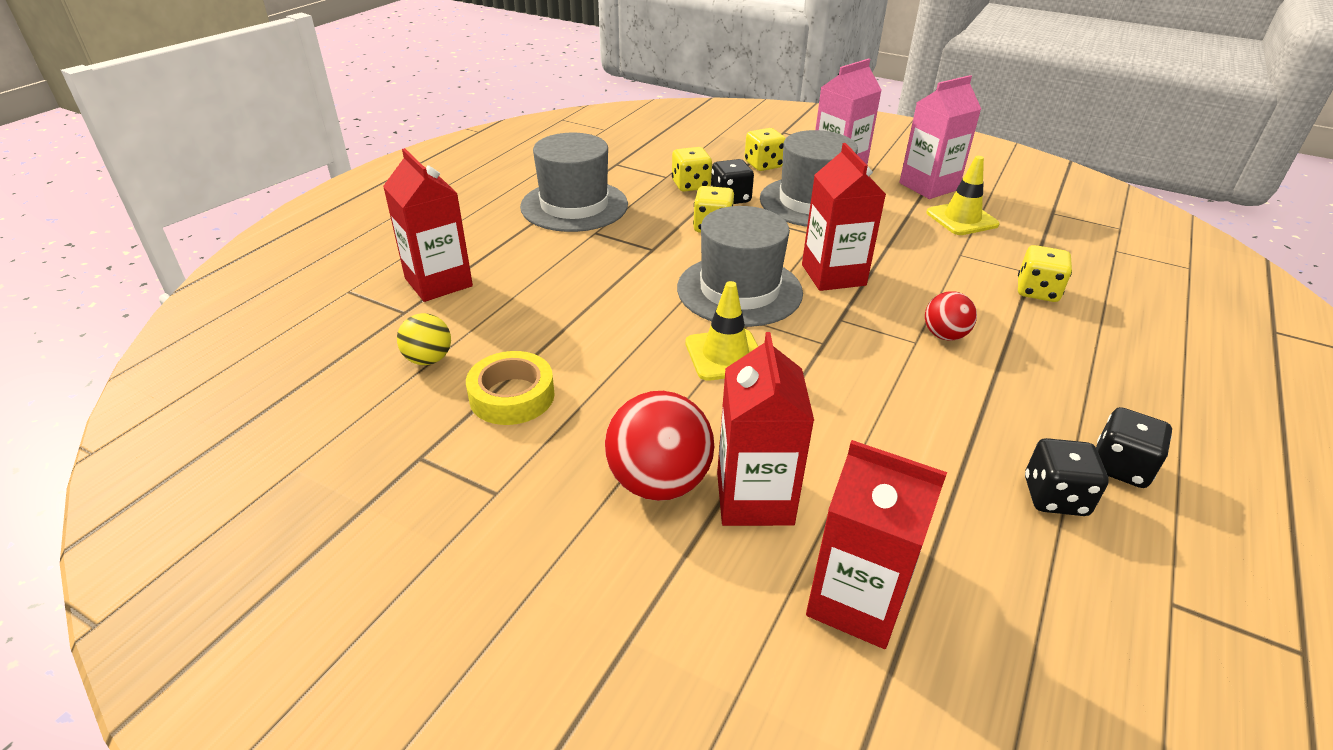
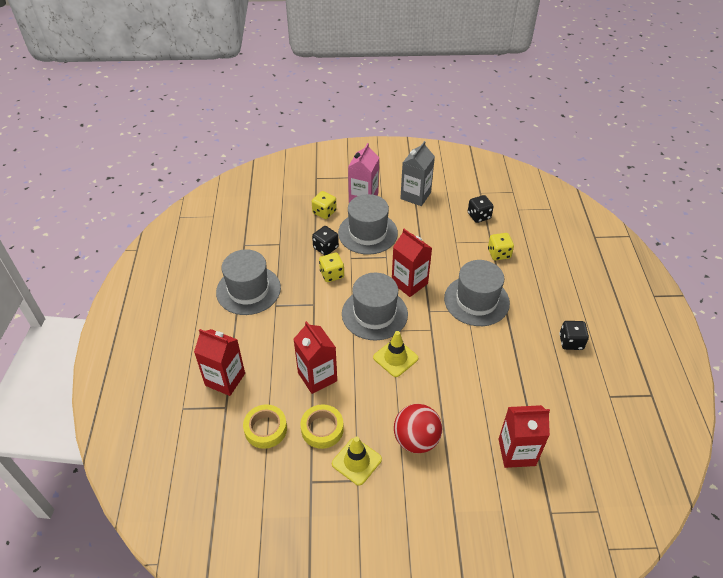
camera: 30 degrees left, 10 degrees up
yellow ball [397,313,451,365] -> yellow tape [243,404,287,449]
yellow dice [672,147,712,192] -> none
red carton [717,332,814,526] -> red carton moved to [294,321,337,394]
pink carton [899,75,981,199] -> grey carton [400,141,435,206]
red ball [925,291,977,341] -> grey hat [444,260,510,326]
yellow traffic cone [926,156,1000,235] -> yellow traffic cone moved to [332,436,382,486]
black dice [1025,438,1109,516] -> black dice moved to [468,195,494,223]

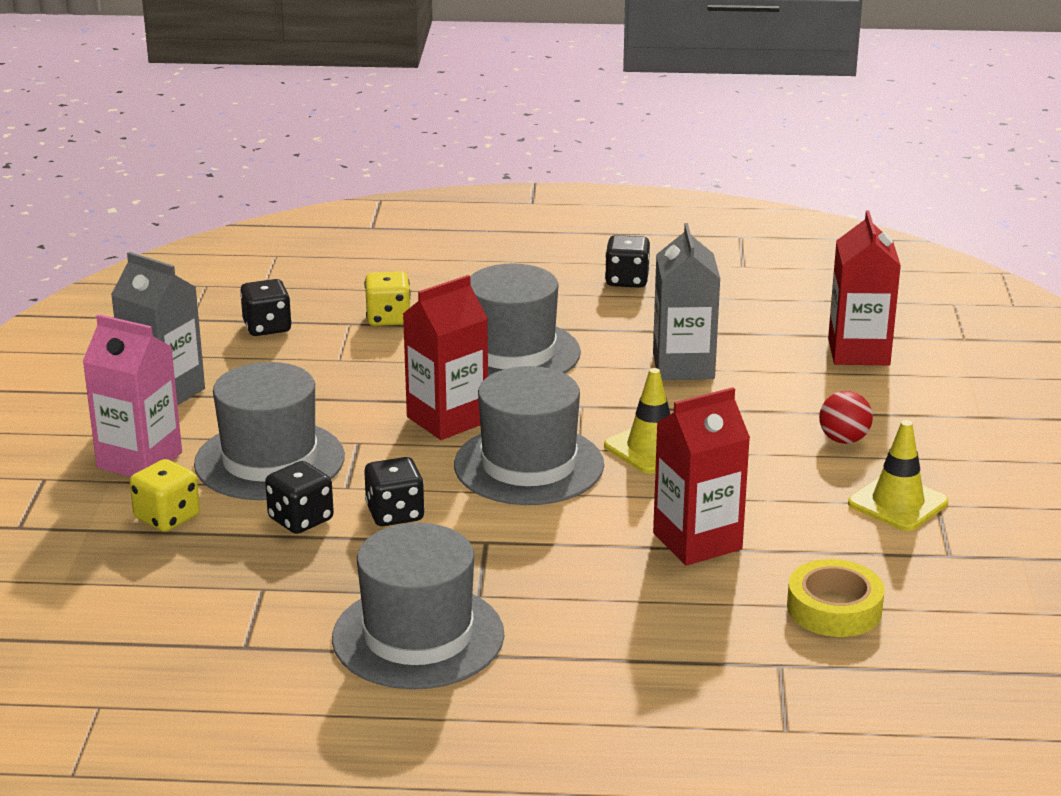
camera: 85 degrees left, 20 degrees down
red carton [194,329,245,396] -> none
yellow tape [300,404,344,449] -> none
yellow dice [319,252,344,282] -> black dice [364,457,425,526]
red ball [394,404,442,453] -> red ball [819,391,873,444], size x0.58
none -> grey carton [653,223,720,380]

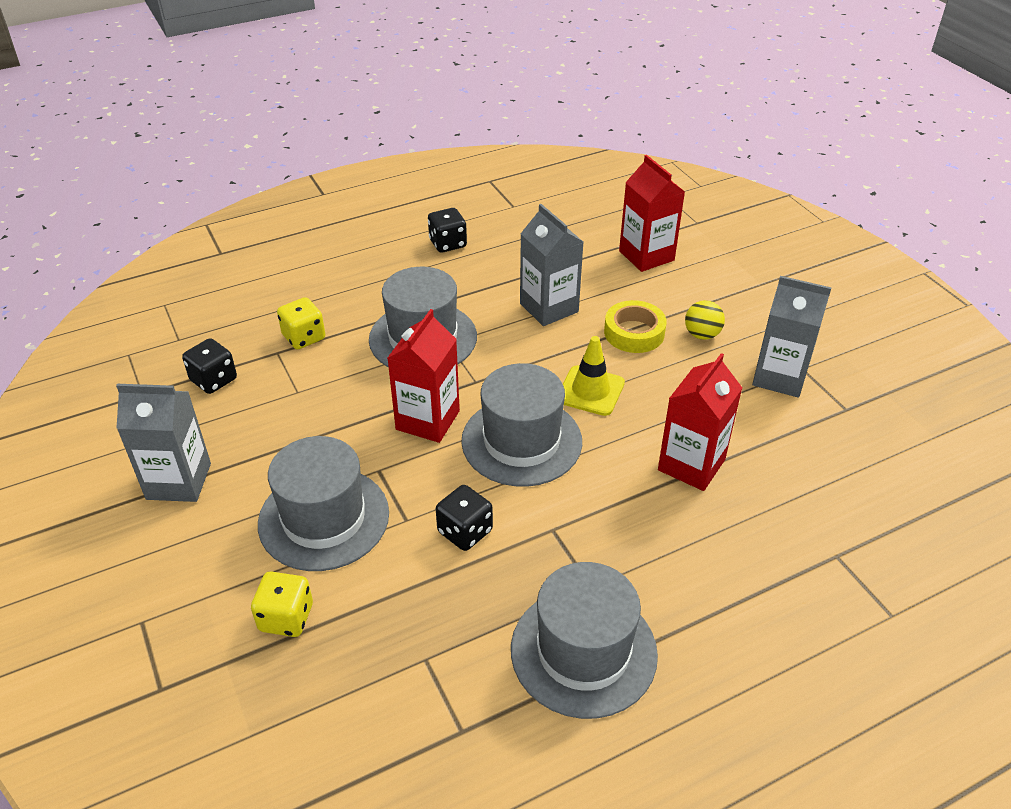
camera: 30 degrees left, 15 degrees up
pink carton [82,314,182,477] -> none
black dice [265,461,334,534] -> none
yellow tape [787,559,885,637] -> yellow tape moved to [604,300,667,353]
red ball [819,391,873,444] -> yellow ball [685,300,725,340]
yellow traffic cone [848,420,948,531] -> grey carton [752,276,832,398]

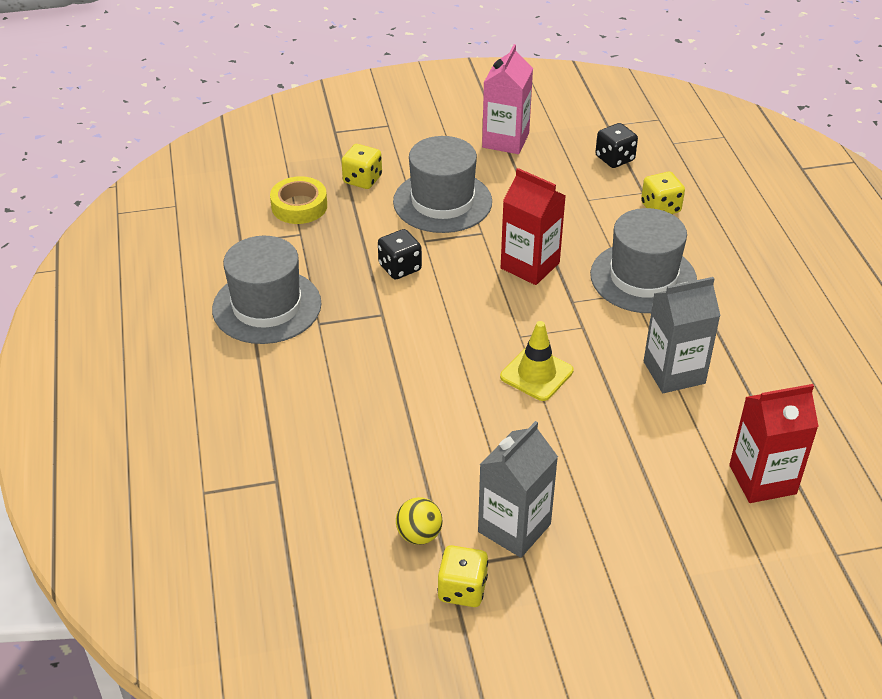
camera: 105 degrees right, 0 degrees up
grey carton [116,384,211,502] -> pink carton [482,44,533,154]
black dice [428,208,467,253] -> none
grey hat [461,363,582,487] -> none
yellow tape [604,300,667,353] -> yellow tape moved to [270,176,327,224]
red carton [658,353,742,491] -> none
yellow ball [685,300,725,340] -> yellow ball moved to [396,497,443,545]
none -> yellow dice [437,545,488,607]

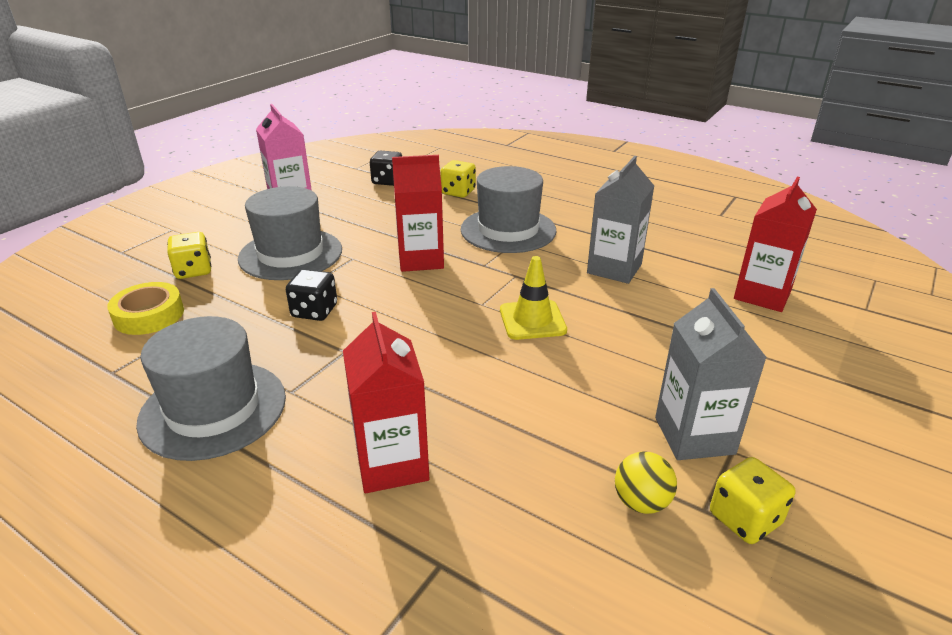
camera: 45 degrees left, 10 degrees down
none -> red carton [343,312,430,493]

